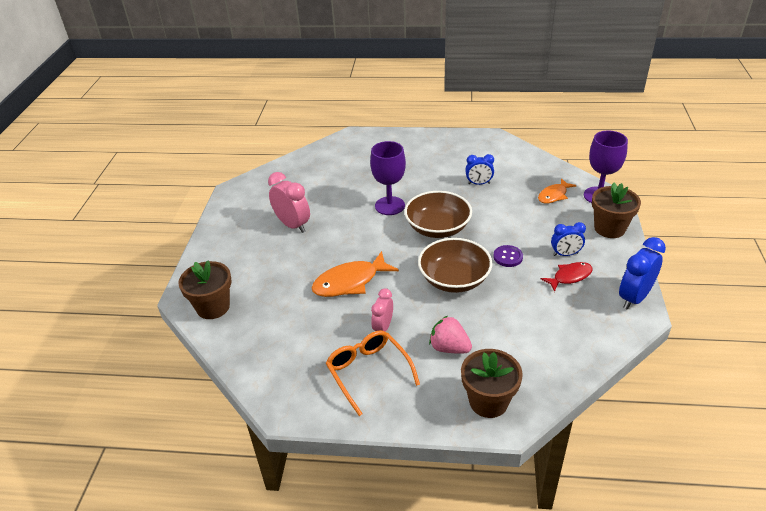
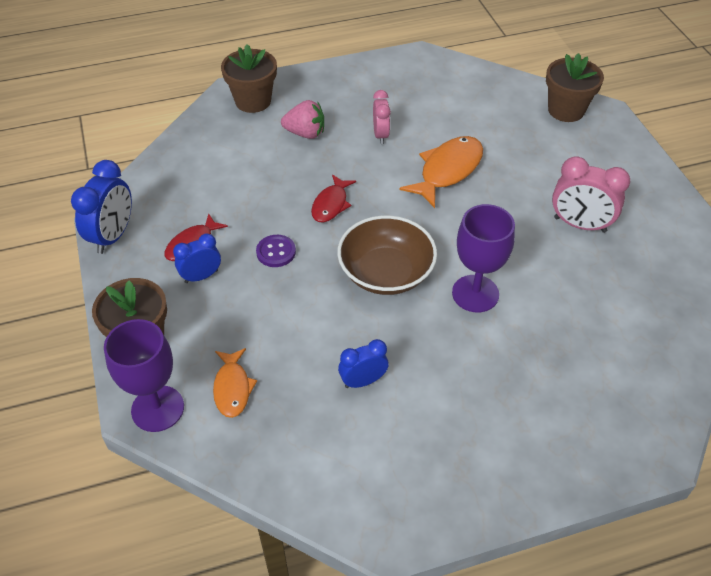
camera: 155 degrees right, 10 degrees up
orange glasses [326,330,420,416] -> none
brown bowl [418,238,492,293] -> red fish [311,174,356,222]
orange fish [538,178,577,203] -> orange fish turned 150 degrees clockwise [213,348,257,418]

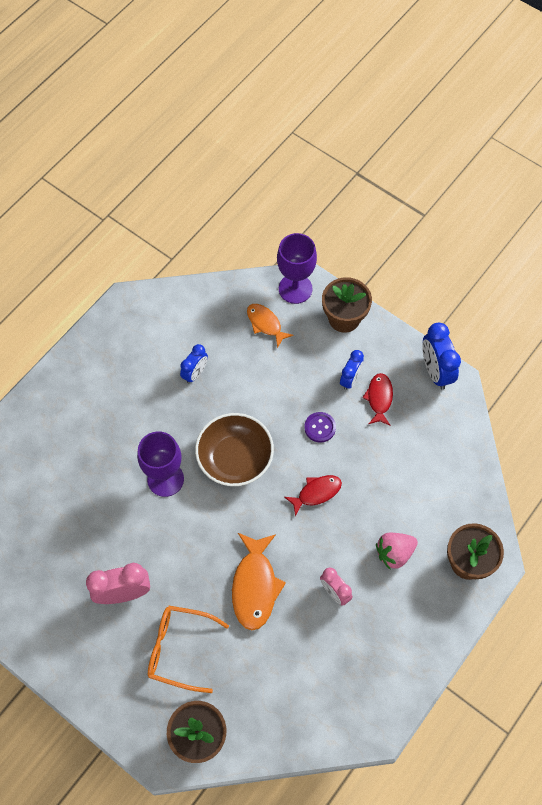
camera: 145 degrees right, 15 degrees up
red fish [311,174,356,222] -> red fish turned 75 degrees clockwise [285,475,342,516]
none -> orange glasses [148,606,229,693]

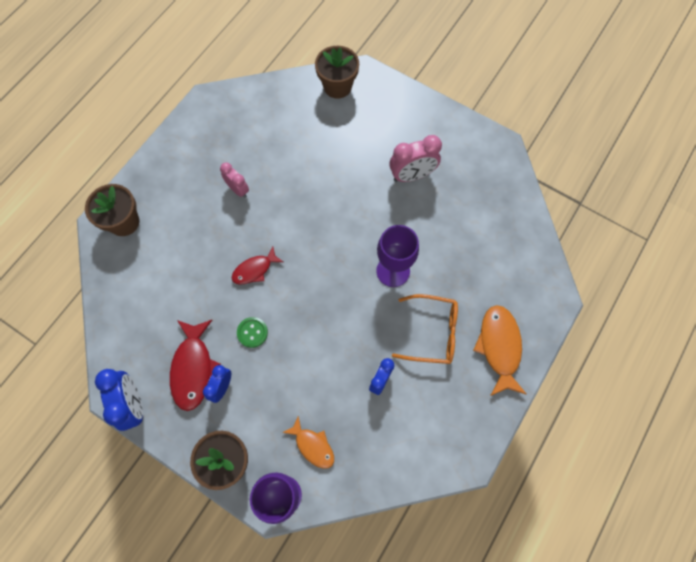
camera: 175 degrees right, 5 degrees up
orange glasses [148,606,229,693] -> orange glasses moved to [392,294,458,364]
brown bowl [195,413,274,486] -> none
orange fish [232,533,286,630] -> orange fish moved to [473,305,527,396]
purple button [304,412,336,443] -> green button [237,317,268,348]
red fish [362,373,393,426] -> red fish [170,320,221,411], size x1.62
pink strawberry [376,533,418,570] -> none

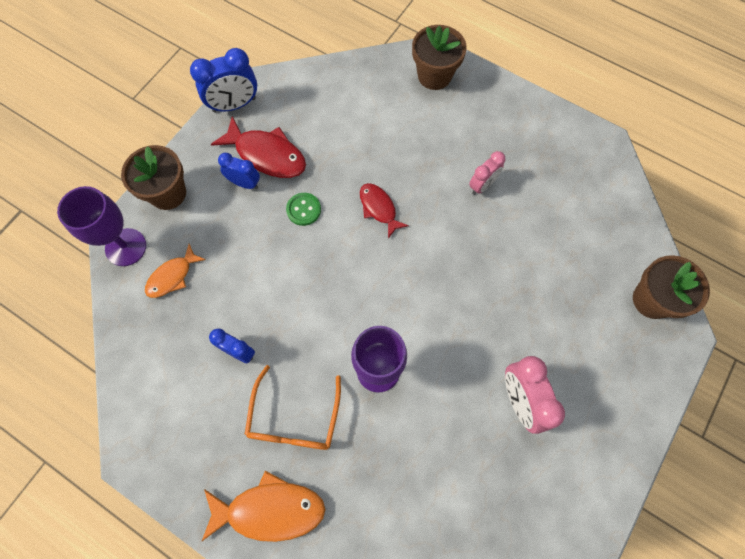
camera: 90 degrees right, 0 degrees up
red fish [170,320,221,411] -> red fish turned 150 degrees counterclockwise [211,116,306,178]

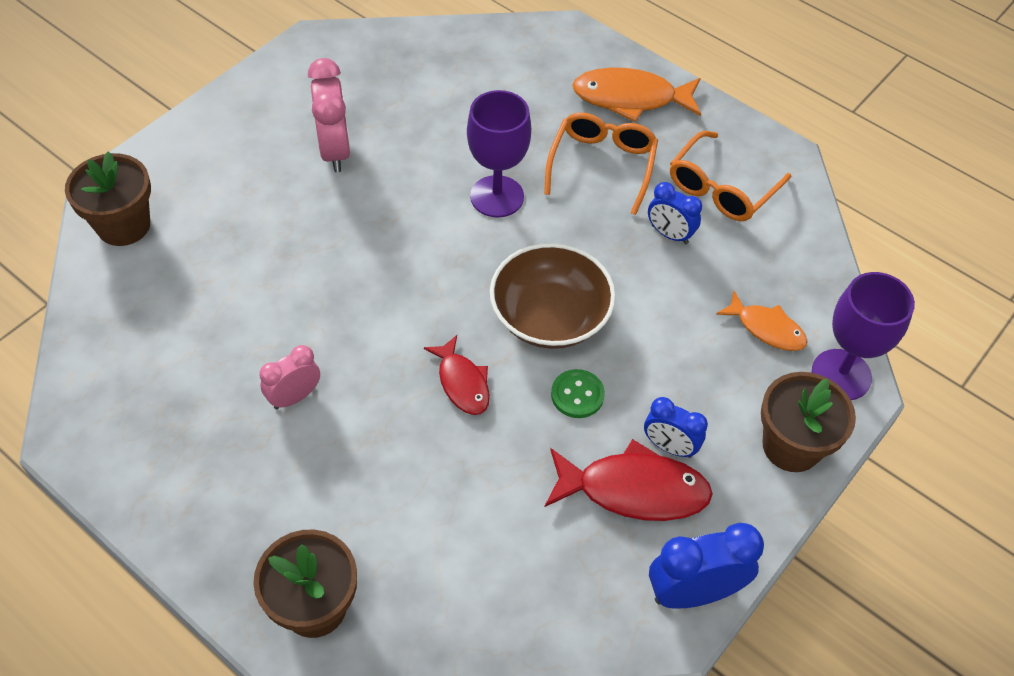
camera: 175 degrees left, 15 degrees down
orange fish [145,244,206,298] -> orange fish turned 75 degrees clockwise [716,291,808,351]
red fish [211,116,306,178] -> red fish turned 150 degrees clockwise [545,439,713,521]
none -> brown bowl [490,243,616,349]
none -> orange glasses [670,131,791,221]

